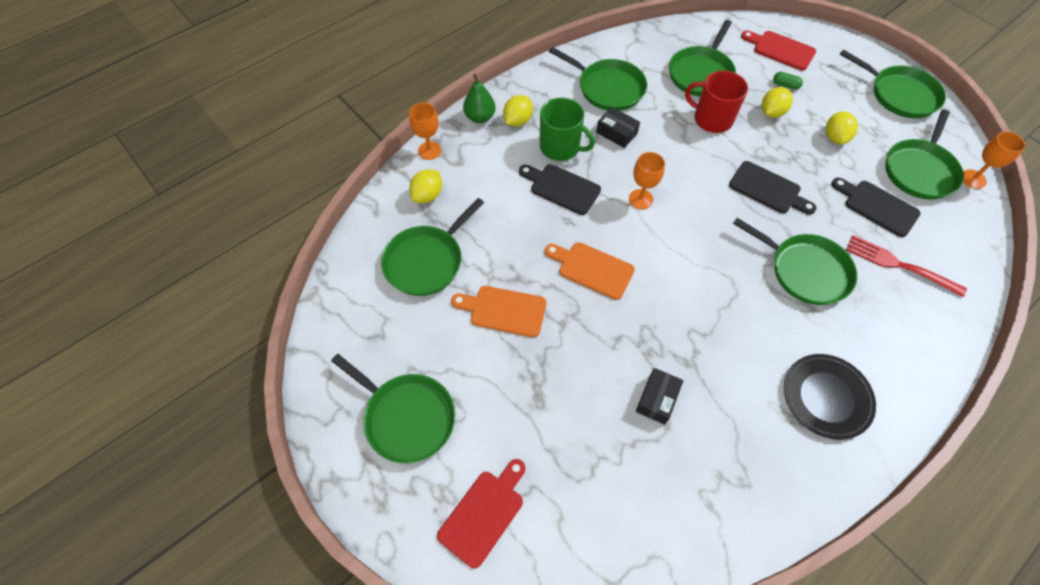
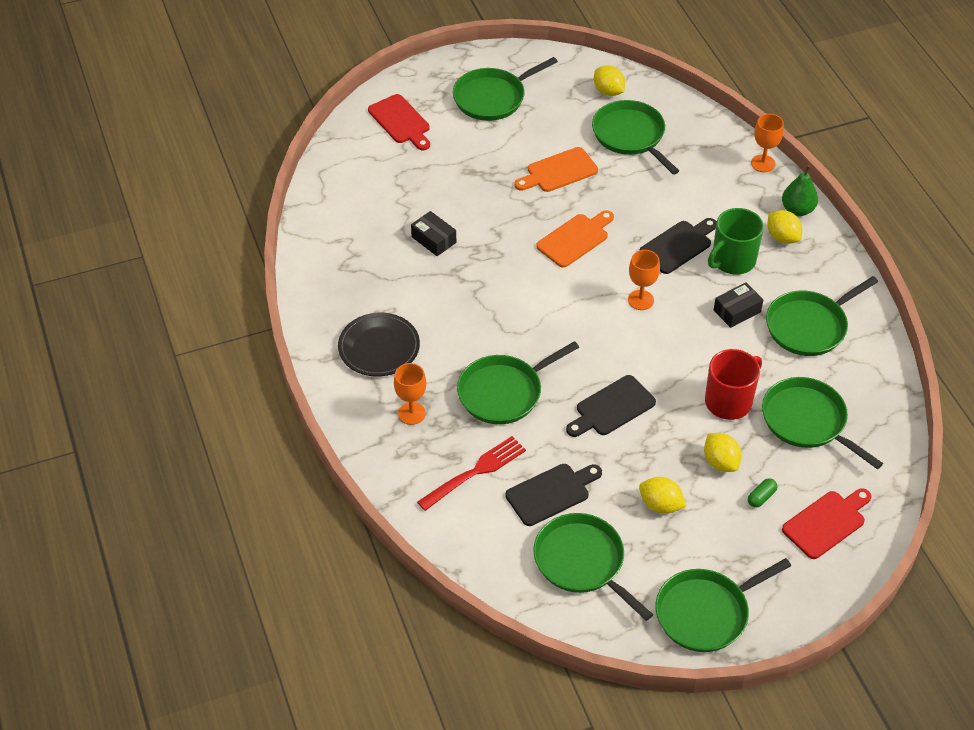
camera: 110 degrees right, 10 degrees down
yellow lemon [409,170,442,203] -> yellow lemon moved to [594,65,625,96]
orange cutting board [451,286,546,337] -> orange cutting board turned 150 degrees counterclockwise [514,147,598,192]
orange goblet [963,132,1025,189] -> orange goblet moved to [394,363,426,425]

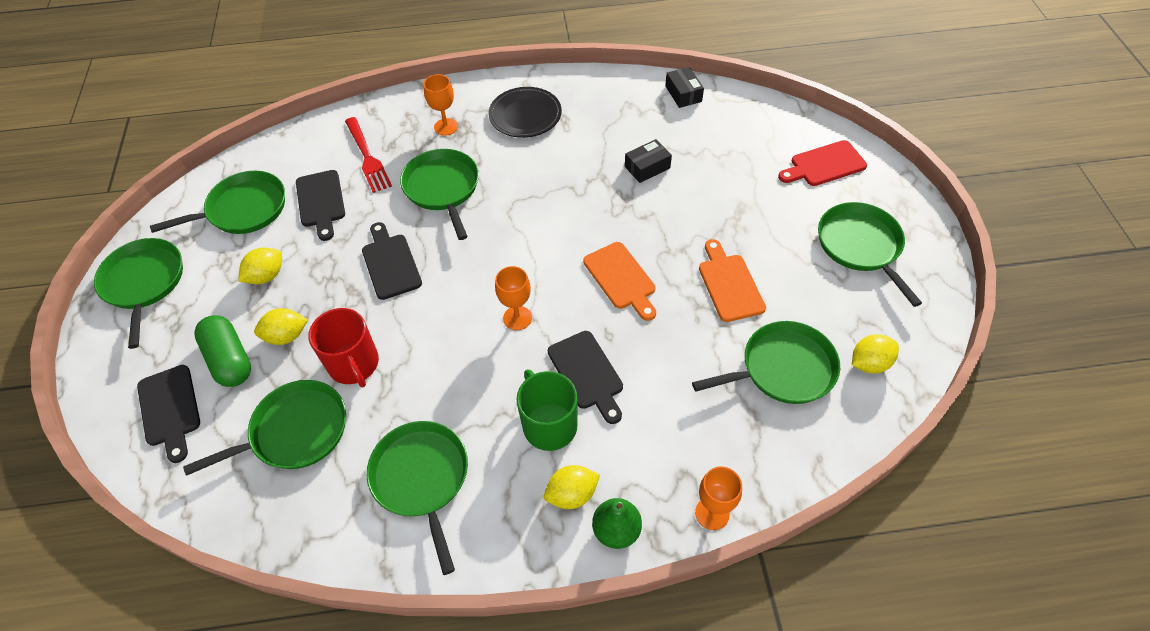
camera: 105 degrees right, 5 degrees up
black box [714,282,763,328] -> black box moved to [665,67,704,108]
green capsule [748,478,777,508] -> green capsule [194,315,251,387], size x2.17
red cutting board [782,488,871,559] -> black cutting board [137,365,200,463]

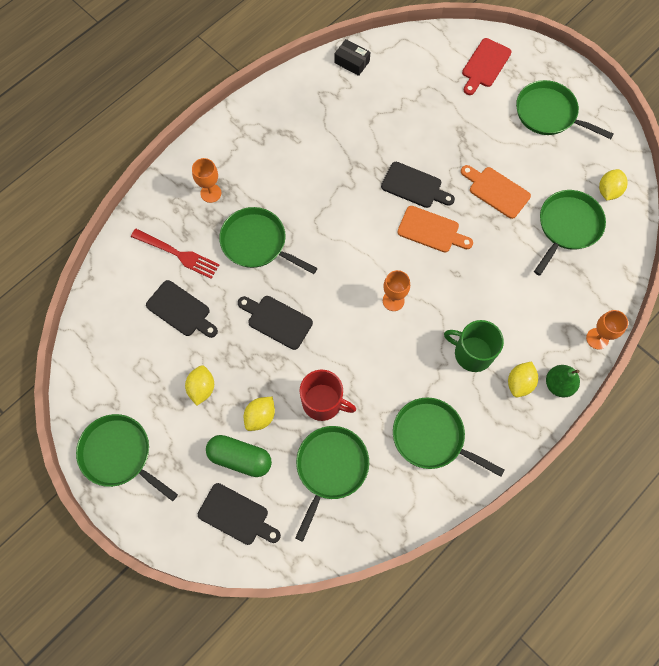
camera: 40 degrees left, 15 degrees up
green pan [150,171,285,234] -> none
black plate [489,87,562,138] -> none
black cutting board [548,331,623,424] -> black cutting board moved to [381,162,455,208]
black box [625,139,672,183] -> none

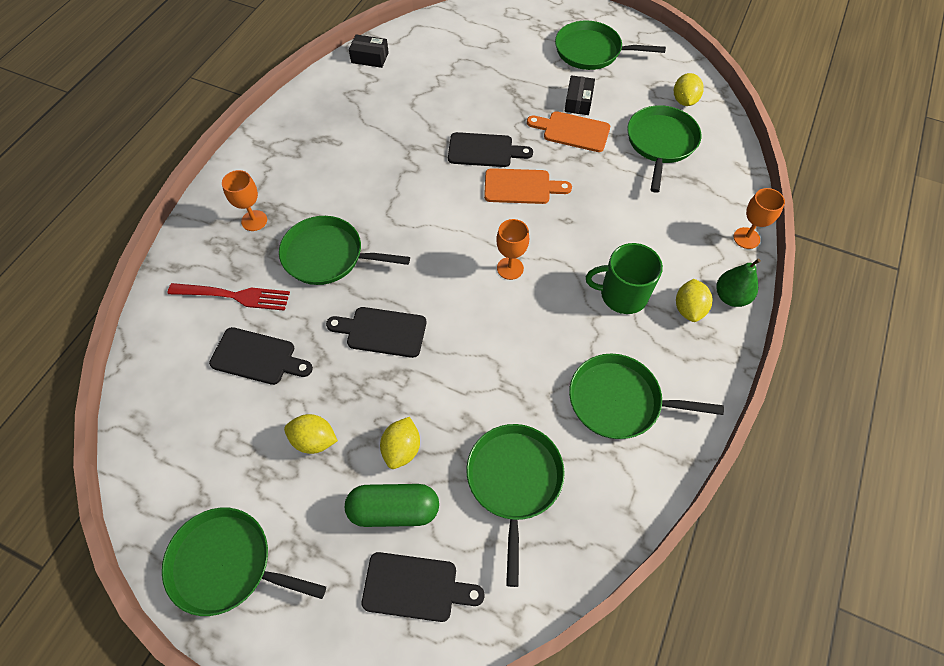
camera: 20 degrees left, 10 degrees down
yellow lemon [185,365,214,406] -> yellow lemon turned 60 degrees counterclockwise [284,414,338,454]
red mug [299,370,356,421] -> none
red cutting board [462,38,512,95] -> none
none -> black box [564,75,595,115]

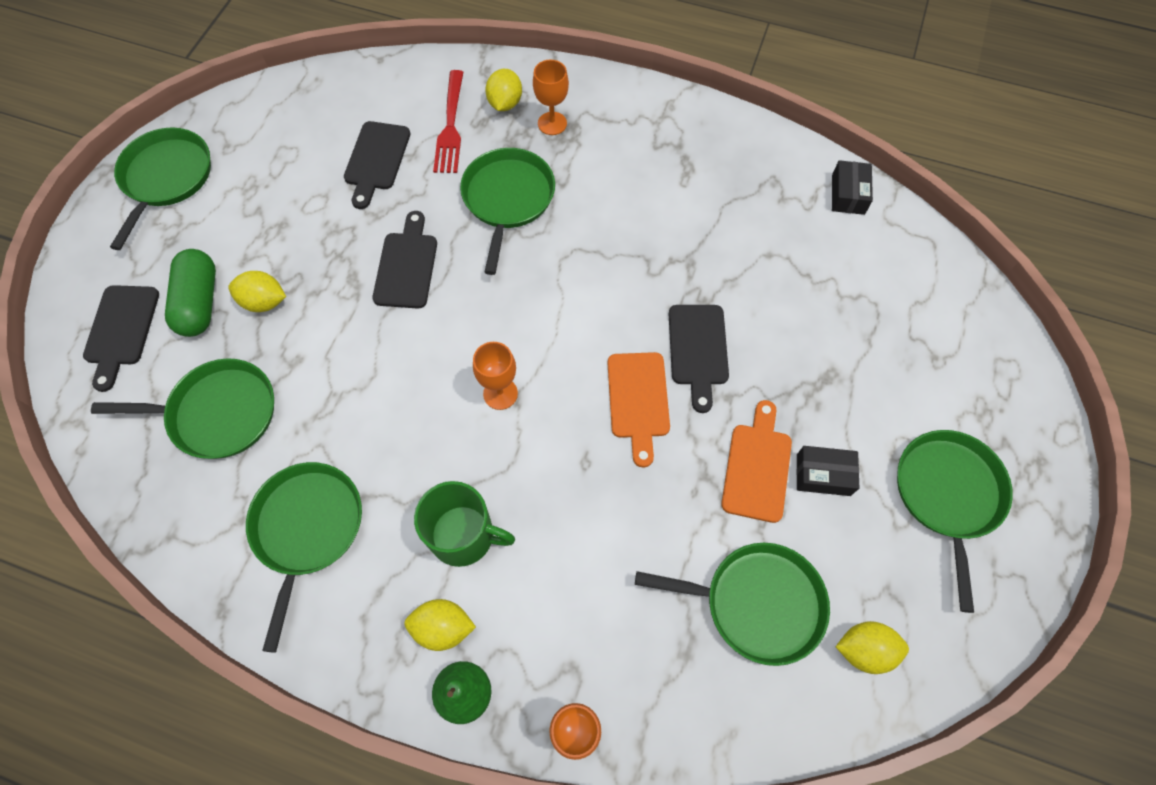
camera: 85 degrees right, 5 degrees up
yellow lemon [284,414,338,454] -> yellow lemon moved to [485,69,522,111]
green mug [586,243,663,314] -> green mug turned 105 degrees clockwise [414,481,515,567]

